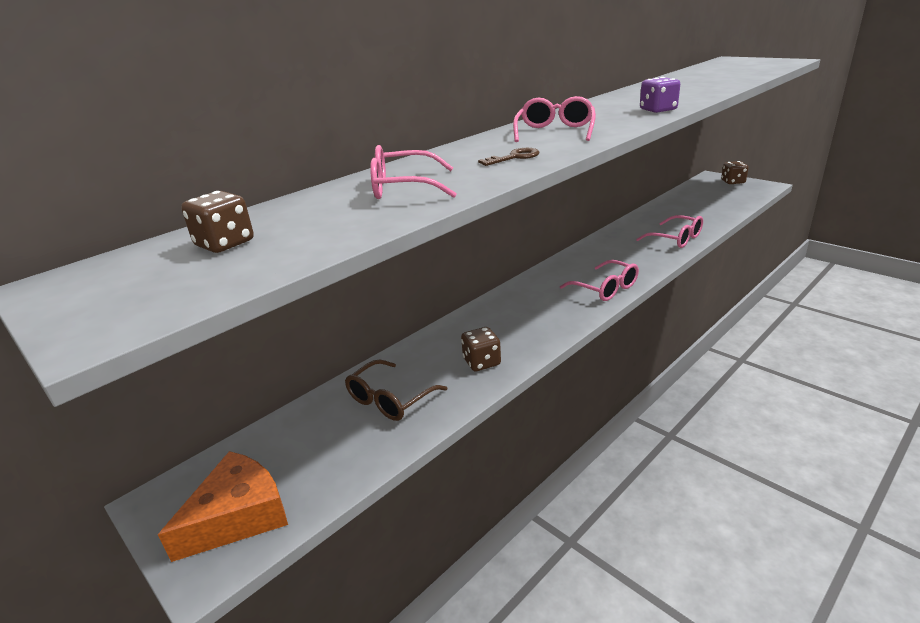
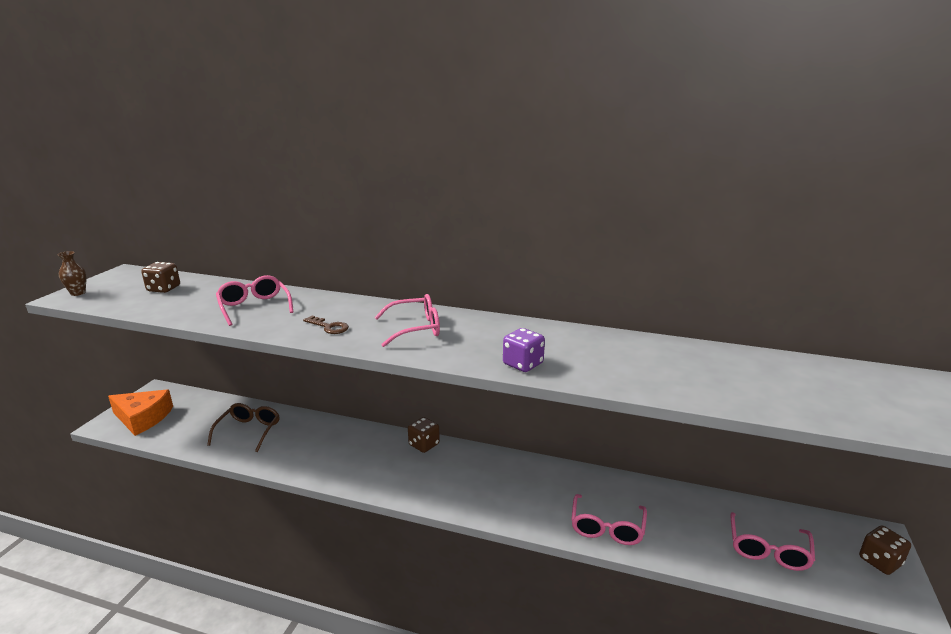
camera: 60 degrees right, 5 degrees down
brown glasses [345,360,447,421] -> brown glasses turned 90 degrees clockwise [207,403,279,452]
brown dice [461,327,501,371] -> brown dice moved to [408,417,440,453]
pink glasses [560,260,639,301] -> pink glasses moved to [730,512,815,571]
none -> brown vase [58,251,87,296]

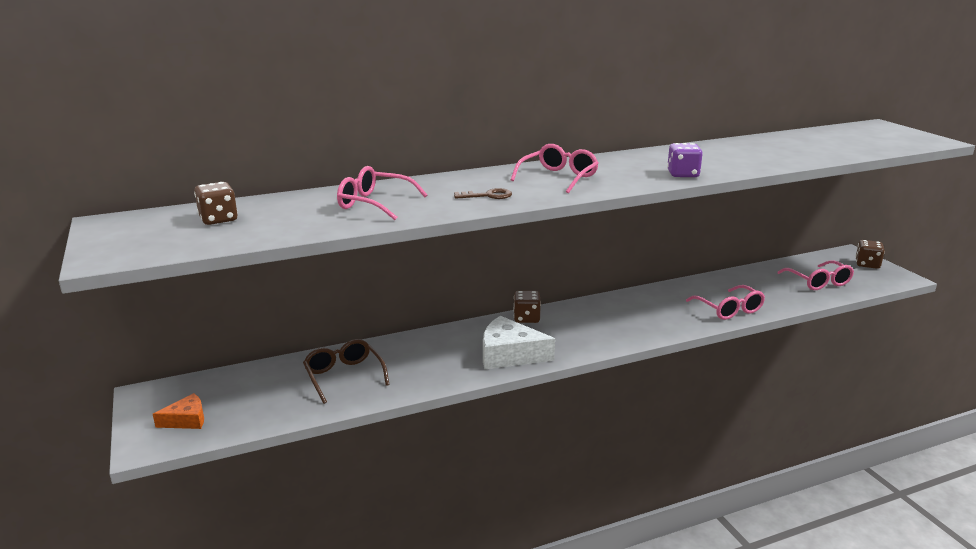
camera: 40 degrees left, 0 degrees up
brown vase [58,251,87,296] -> none
orange cheese [108,389,173,436] -> orange cheese [153,393,204,429], size x0.56
none -> white cheese [483,316,555,369]

